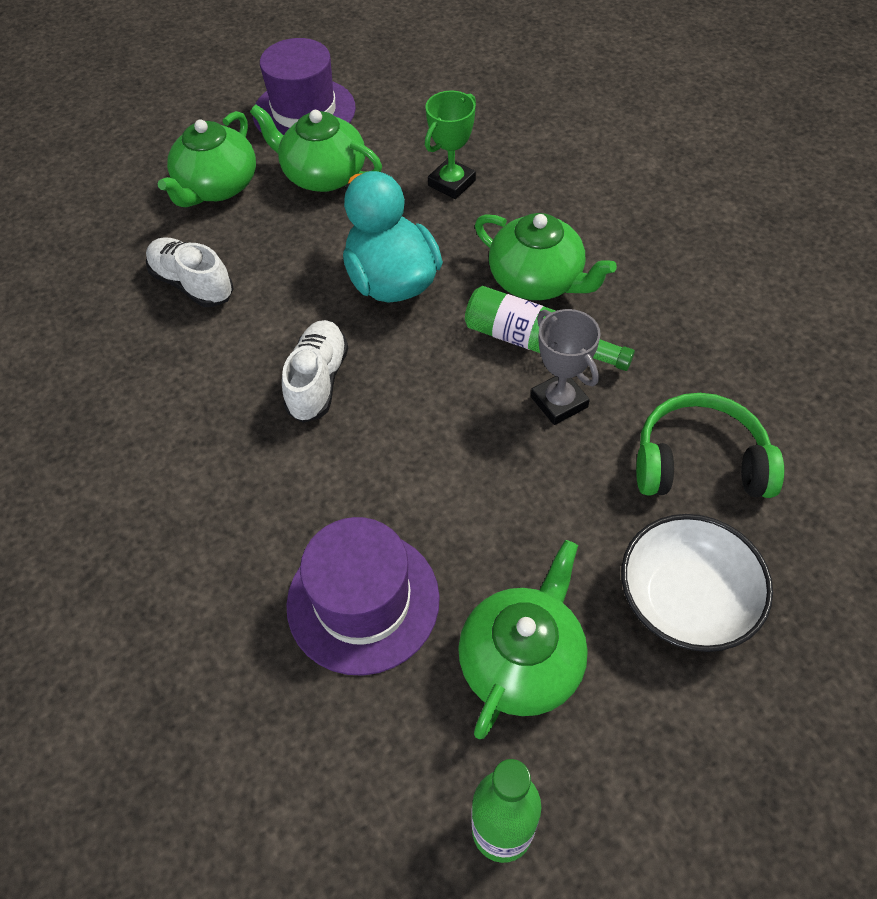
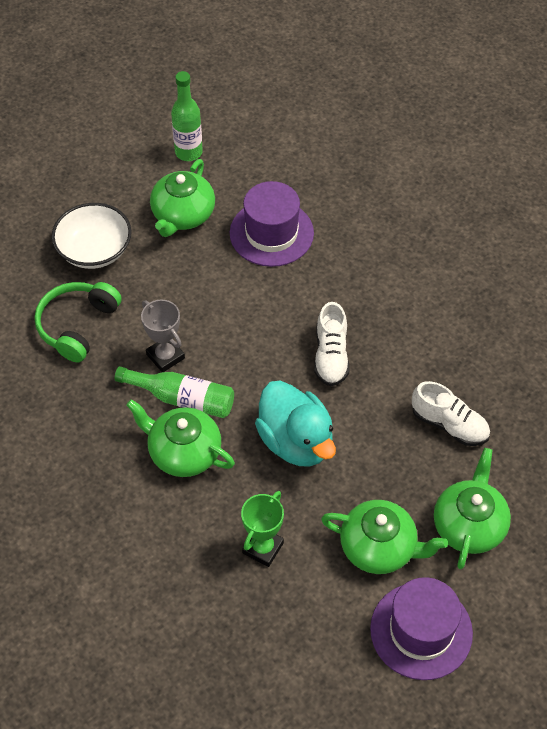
camera: 170 degrees right, 0 degrees up
green headphones [636,393,784,498] -> green headphones turned 120 degrees clockwise [34,282,122,363]

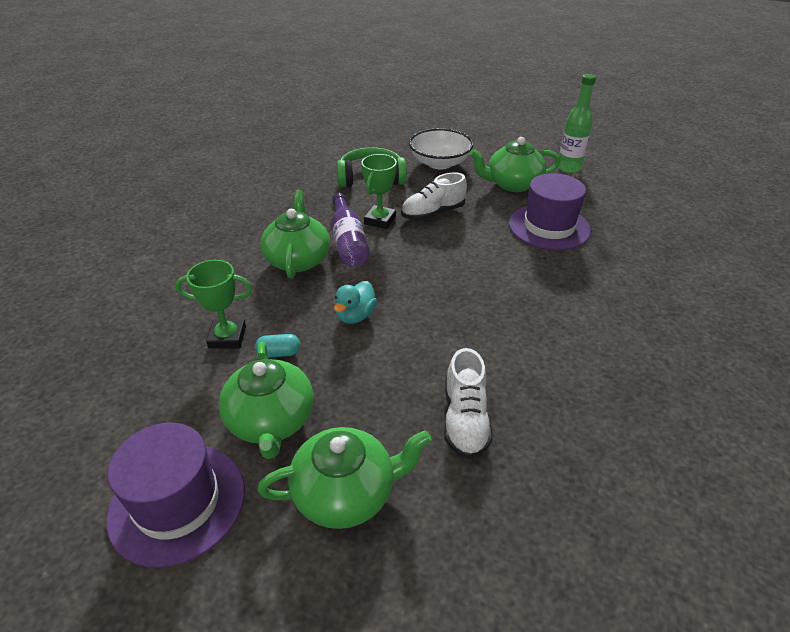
camera: 60 degrees right, 15 degrees down
green bottle [115,366,234,418] -> purple bottle [332,193,370,267]
grey trophy [141,300,185,372] -> green trophy [361,154,397,229]
turquoise duck [255,381,336,467] -> turquoise duck [334,281,377,324], size x0.52
white shoe [314,302,350,386] -> white shoe moved to [401,172,467,220]
none -> turquoise capsule [255,334,300,358]

